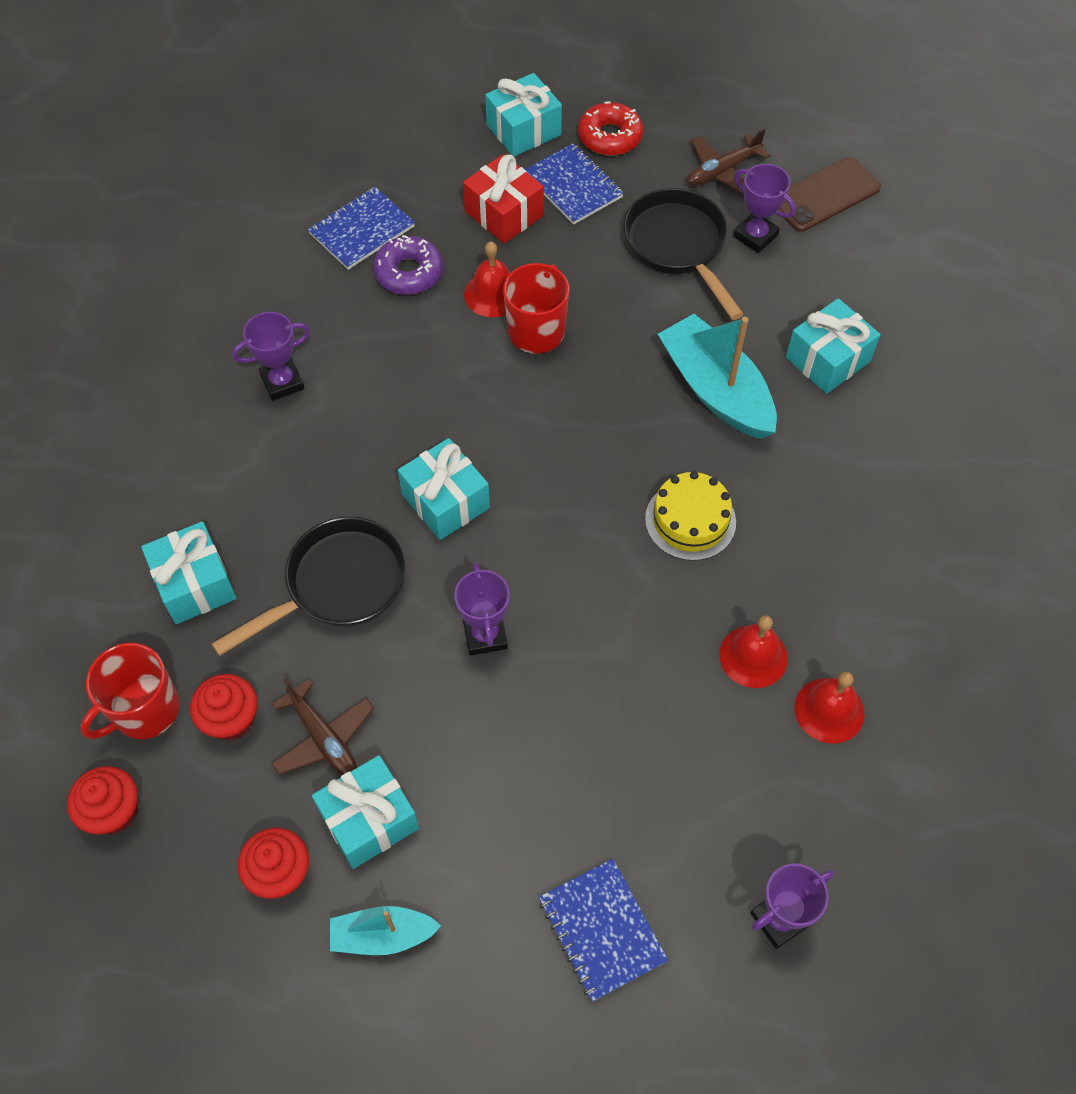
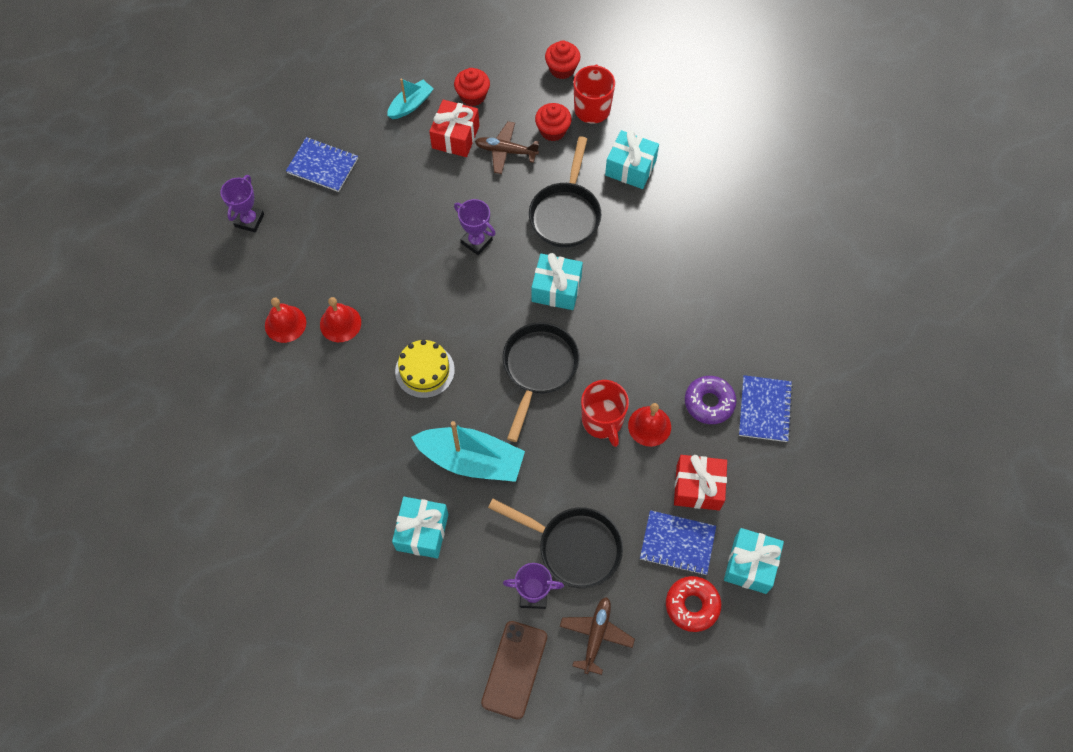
camera: 140 degrees right, 5 degrees up
purple trophy [232,312,310,401] -> none
turquoise gift [312,755,419,869] -> red gift [429,100,479,157]
none -> black pan [502,322,579,442]

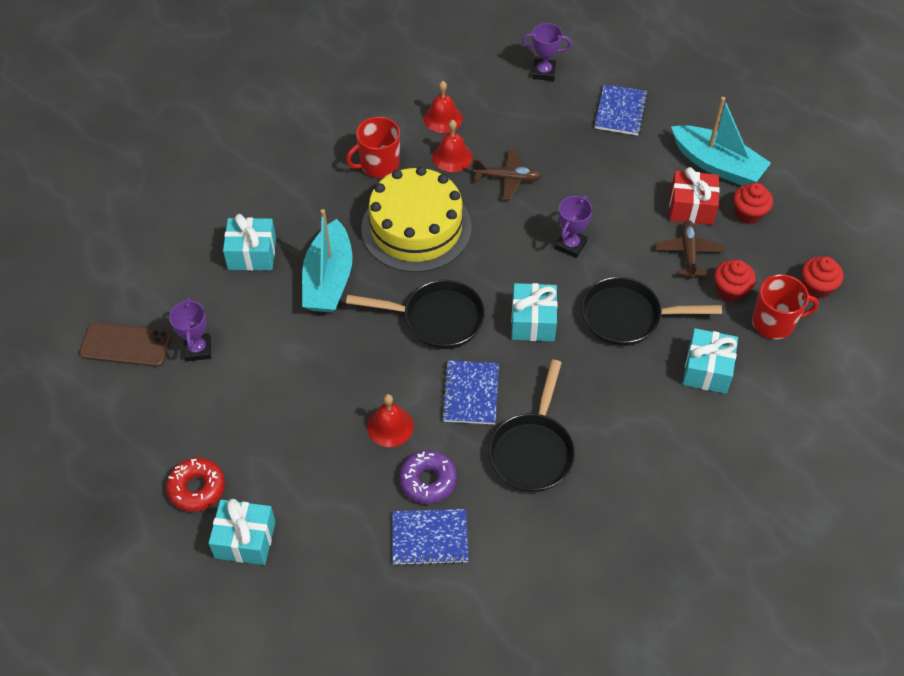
camera: 80 degrees right, 10 degrees down
turquoise boat [387,78,434,119] -> turquoise boat [671,97,771,185], size x1.78
yellow cake [395,340,455,398] -> yellow cake [361,166,471,272], size x1.87
black pan [488,499,623,588] -> black pan moved to [489,360,575,492]
brown plane [560,597,635,675] -> brown plane moved to [473,149,542,200]
red mug [581,380,629,447] -> red mug moved to [346,117,400,178]
blue notebook [640,510,716,575] -> blue notebook moved to [441,360,499,425]
red gift [674,455,727,511] -> none

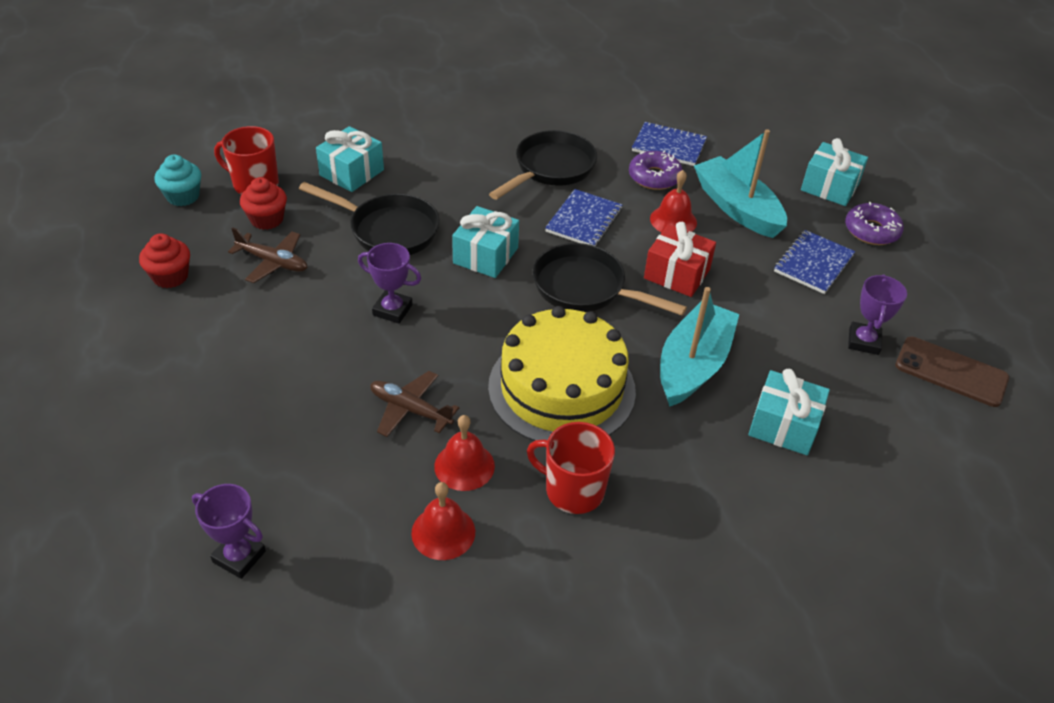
camera: 160 degrees left, 10 degrees down
red donut [166,457,225,512] -> purple donut [845,202,904,245]
red mug [346,117,400,178] -> red mug turned 150 degrees counterclockwise [527,422,615,514]
purple trophy [555,196,593,258] -> purple trophy turned 60 degrees clockwise [358,243,421,324]
blue notebook [595,84,648,136] -> blue notebook moved to [774,230,855,294]
brown plane [655,220,725,279] -> brown plane turned 90 degrees counterclockwise [228,228,307,283]
red gift [669,167,720,225] -> red gift moved to [644,222,716,297]
turquoise boat [671,97,771,185] -> turquoise boat moved to [694,129,787,238]
red cupcake [802,256,843,299] -> turquoise cupcake [154,155,201,206]

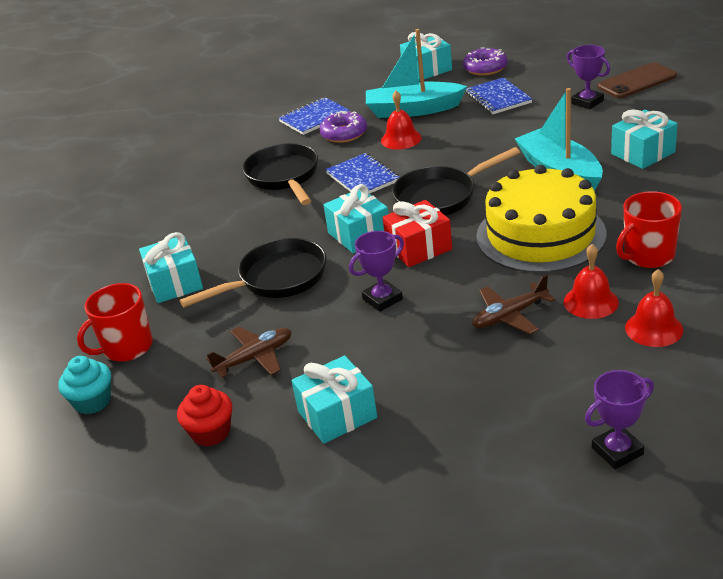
camera: 50 degrees left, 10 degrees down
red cupcake [240,177,287,230] -> none
red gift [644,222,716,297] -> red gift moved to [382,200,452,267]
none -> turquoise gift [291,356,377,444]

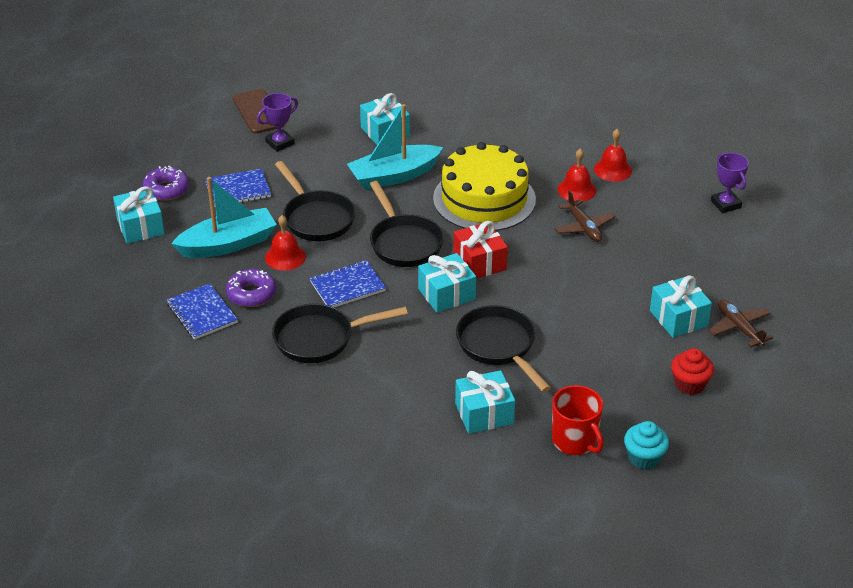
camera: 90 degrees left, 5 degrees up
brown plane [207,327,291,378] -> brown plane moved to [709,300,773,348]
purple trophy [349,231,404,312] -> none
turquoise boat [366,29,467,118] -> turquoise boat turned 120 degrees counterclockwise [171,177,277,258]
red mug [616,191,682,268] -> none
none -> black pan [275,161,356,241]

